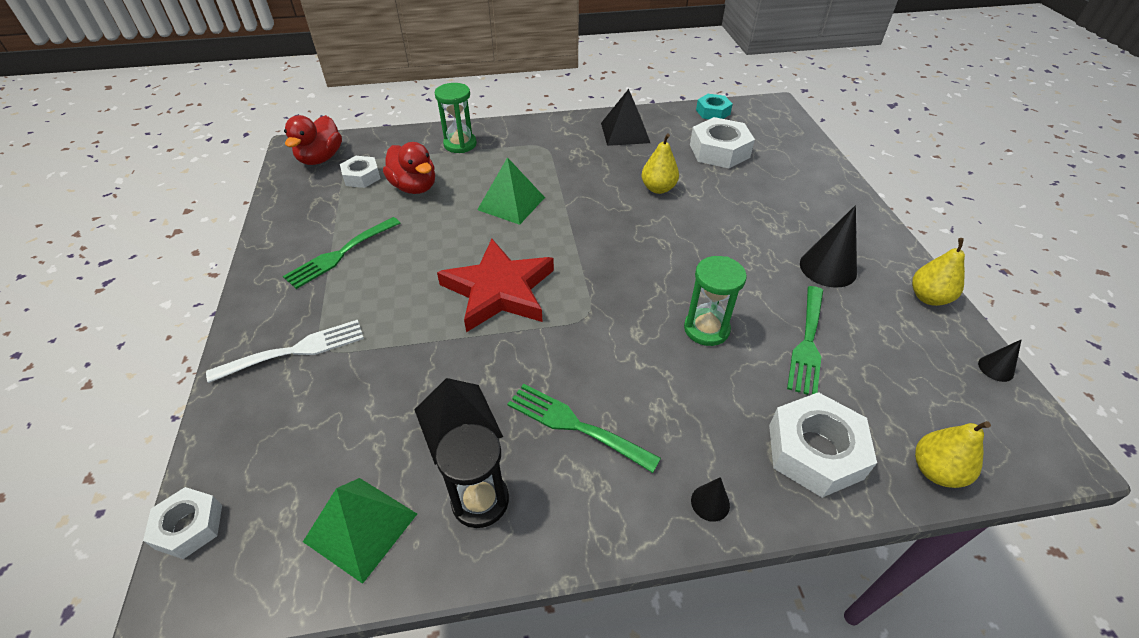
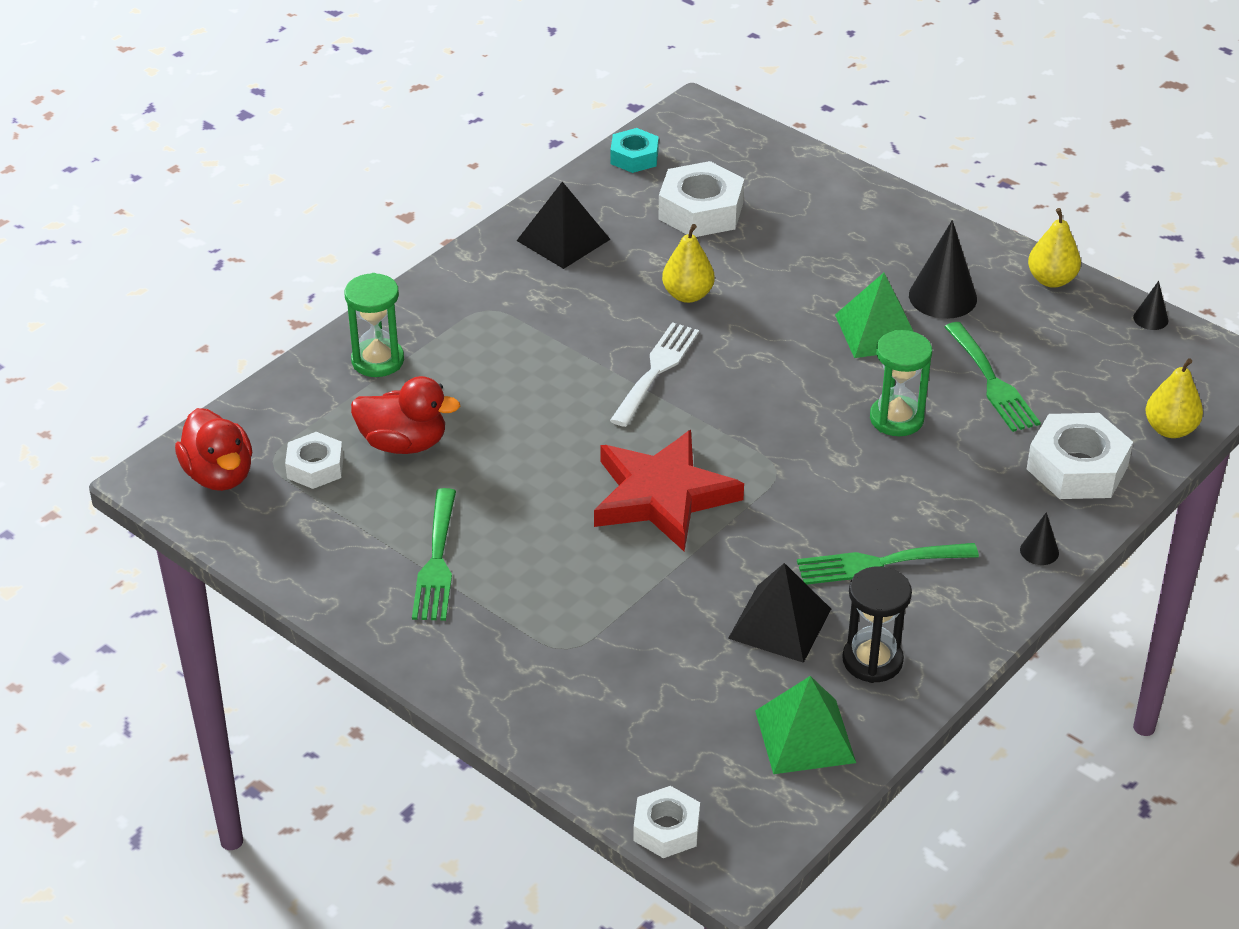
camera: 40 degrees left, 5 degrees down
white fork [206,320,364,383] -> white fork moved to [610,322,699,427]
green pyramid [477,157,545,225] -> green pyramid moved to [835,273,914,358]

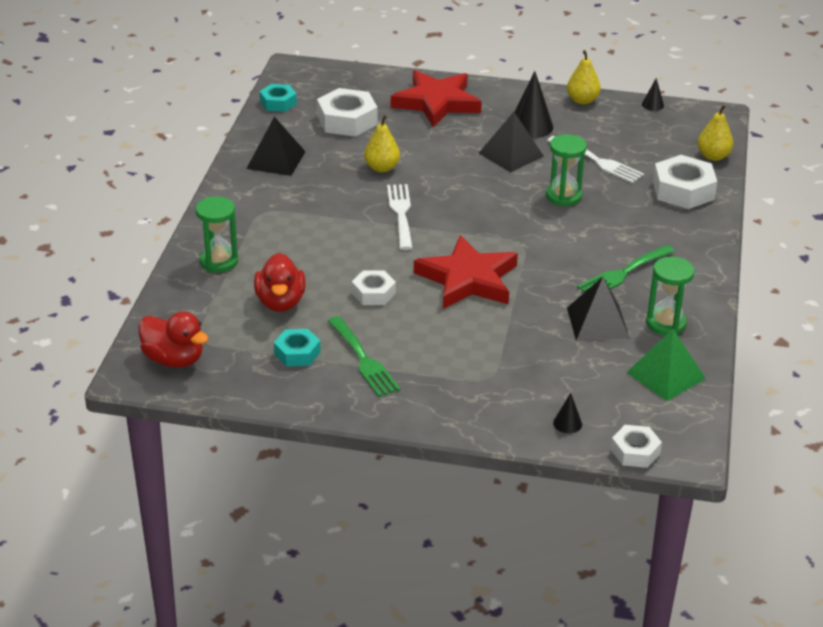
camera: 30 degrees left, 5 degrees down
white nut [285,432,343,489] -> white nut moved to [352,270,396,305]
red duck [351,376,461,454] -> red duck turned 105 degrees clockwise [254,253,306,312]
green pyramid [835,273,914,358] -> black pyramid [479,112,544,172]
black hourglass [842,567,912,683] -> green hourglass [646,257,695,335]
green fork [945,322,1041,432] -> white fork [547,136,644,183]
black cone [1020,512,1059,565] -> black cone moved to [553,393,582,433]
none -> turquoise nut [274,329,321,367]
none -> red star [391,70,482,127]

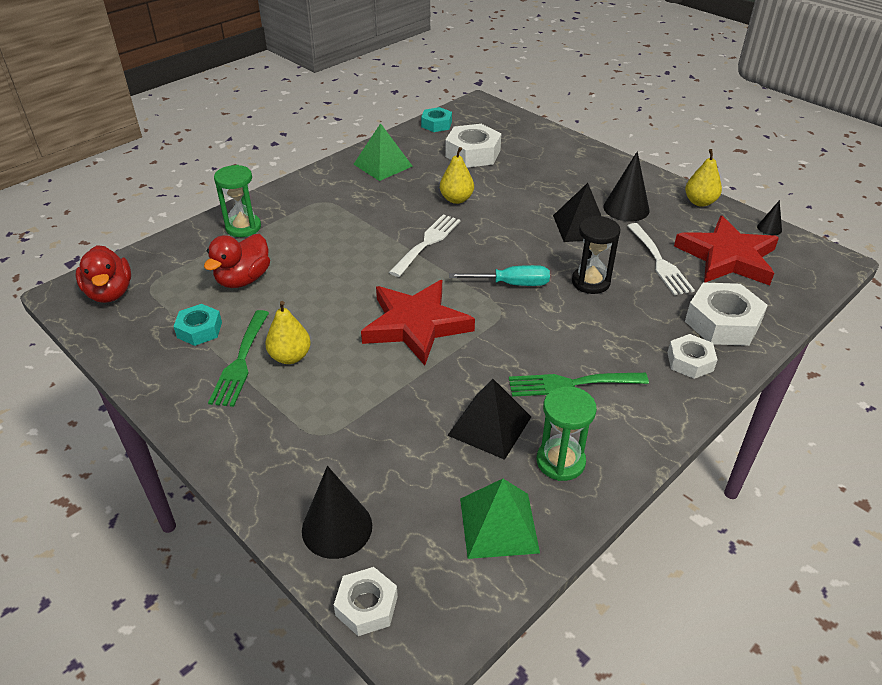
camera: 35 degrees right, 5 degrees up
black pyramid [246,117,306,176] -> green pyramid [353,123,413,181]
white nut [352,270,396,305] -> white nut moved to [667,334,718,379]
red star [391,70,482,127] -> red star moved to [674,215,779,286]
green hourglass [546,134,587,206] -> black hourglass [572,216,620,294]
black cone [553,393,582,433] -> black cone [302,466,372,559], size x1.99
yellow pear [697,105,733,161] -> yellow pear moved to [265,301,311,364]
none -> turquoise screwdriver [449,265,550,286]

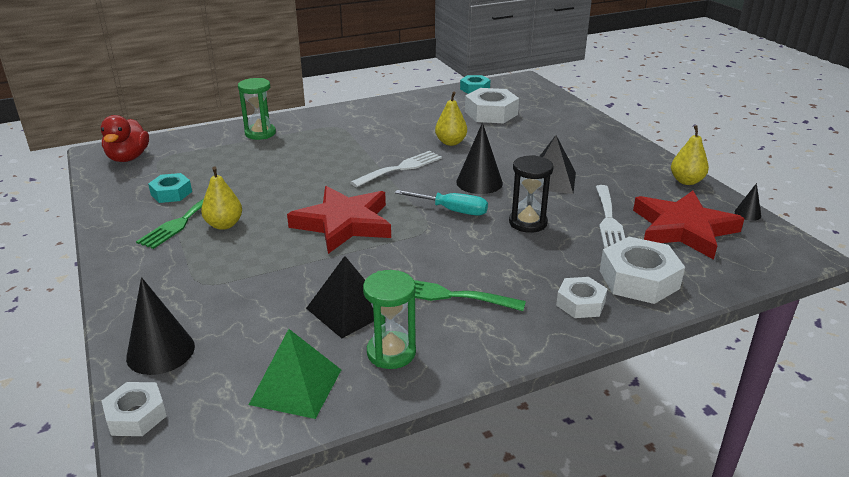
camera: 20 degrees right, 10 degrees down
red duck [204,234,270,288] -> none
green pyramid [353,123,413,181] -> none
black cone [603,151,649,222] -> black cone moved to [456,122,503,194]

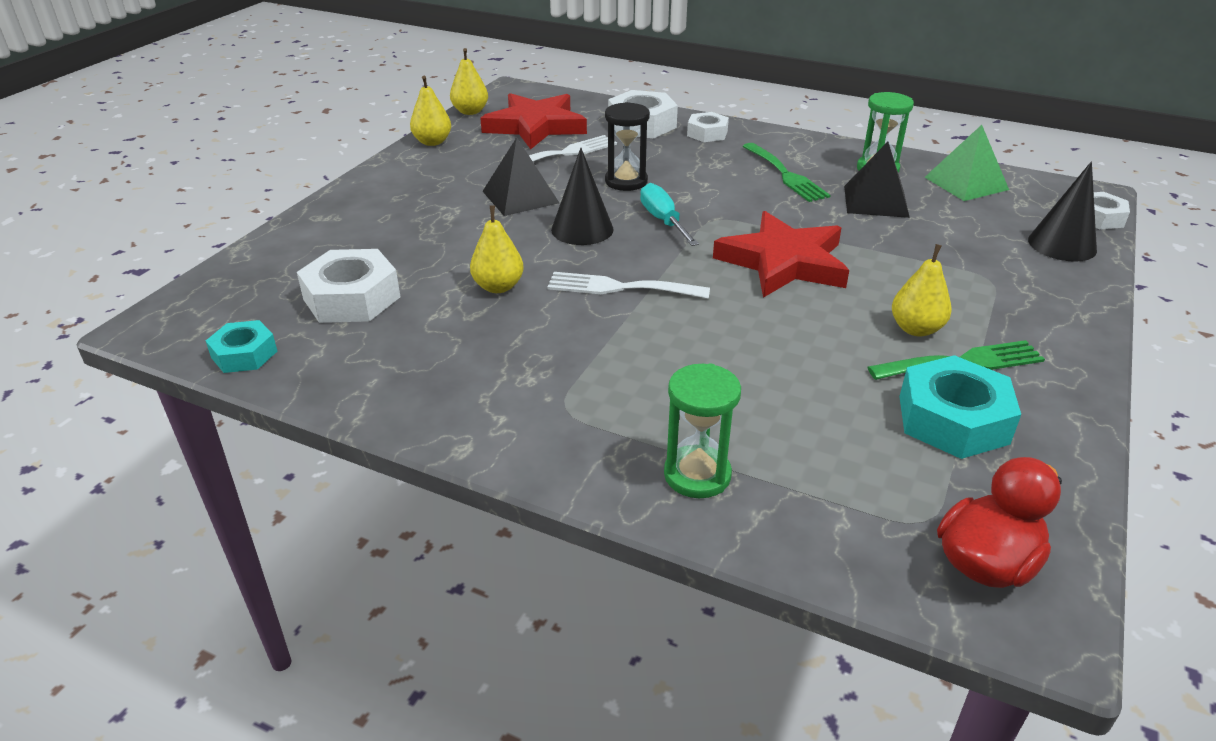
camera: 130 degrees left, 5 degrees up
turquoise nut [148,173,192,203] -> turquoise nut [899,355,1021,459], size x1.65
black cone [735,183,761,221] -> yellow pear [450,48,488,115]

